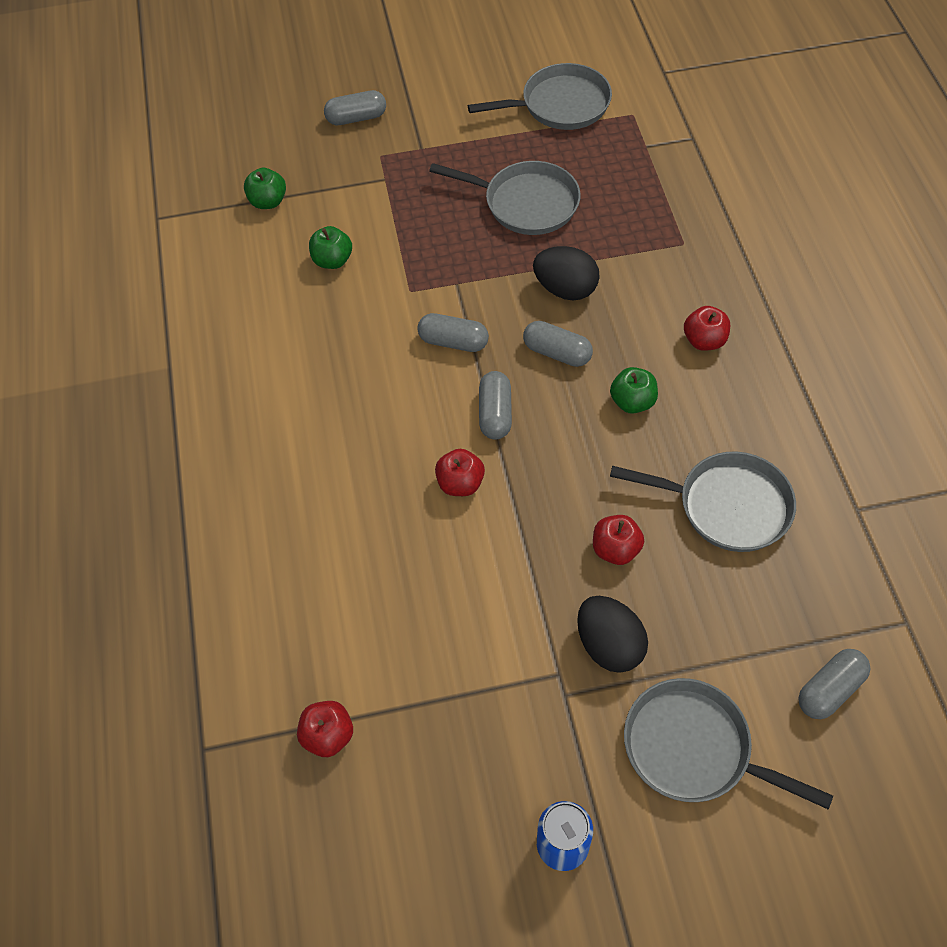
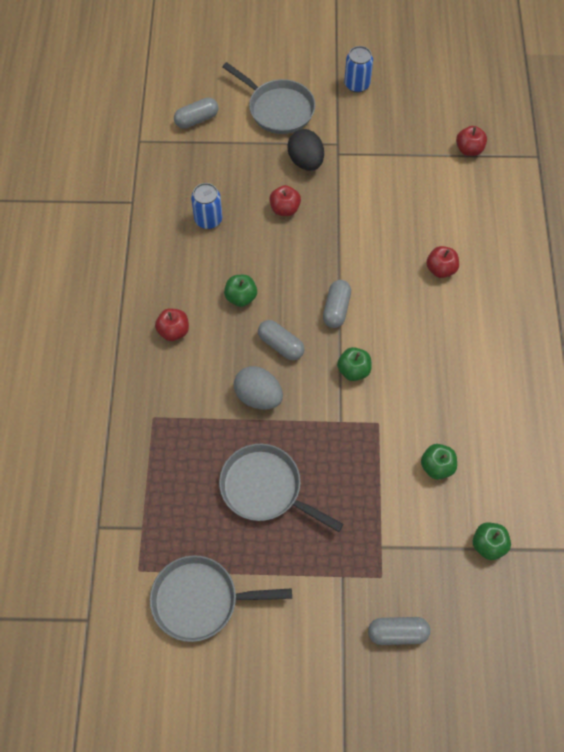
camera: 170 degrees left, 5 degrees up
grey capsule [417,313,489,352] -> green apple [337,347,372,381]
red apple [435,449,485,496] -> red apple moved to [426,246,459,278]
black egg [533,246,600,300] -> grey egg [234,366,283,409]
grey pan [610,451,796,552] -> blue can [191,183,222,229]

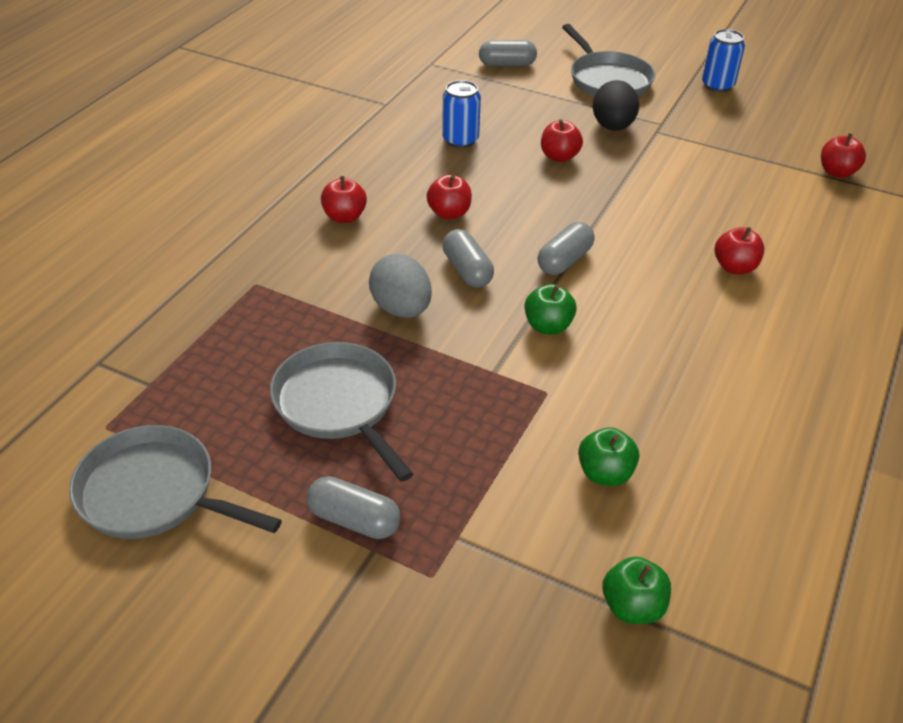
camera: 25 degrees right, 20 degrees down
green apple [224,275,257,307] -> red apple [426,175,472,220]
grey capsule [368,617,430,645] -> grey capsule moved to [307,476,401,539]

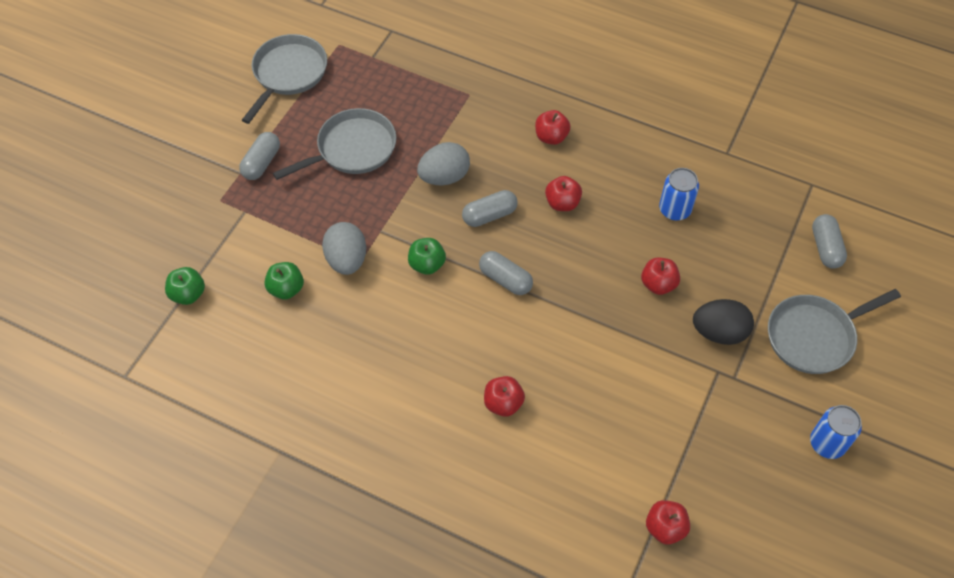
camera: 90 degrees right, 15 degrees up
none -> grey egg [322,222,366,275]

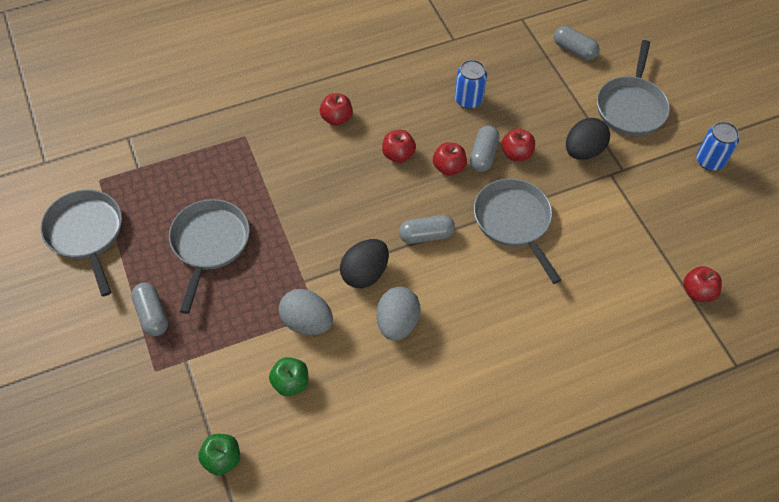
camera: 50 degrees left, 0 degrees up
green apple [408,238,446,275] -> black egg [340,239,389,288]
grey egg [417,142,470,185] -> grey egg moved to [377,287,420,341]
grey capsule [462,190,517,227] -> grey capsule moved to [470,126,500,172]
red apple [484,376,525,417] -> red apple moved to [433,142,467,176]
none -> grey pan [474,178,561,284]

